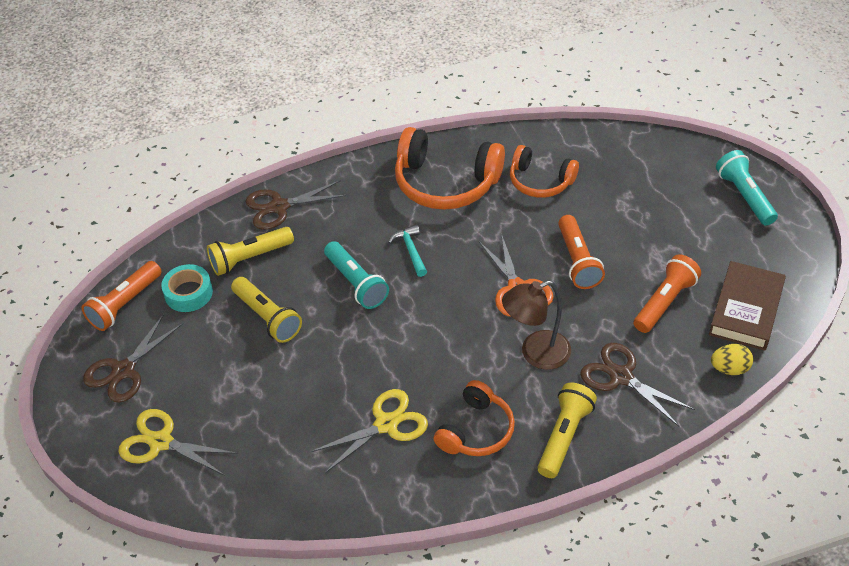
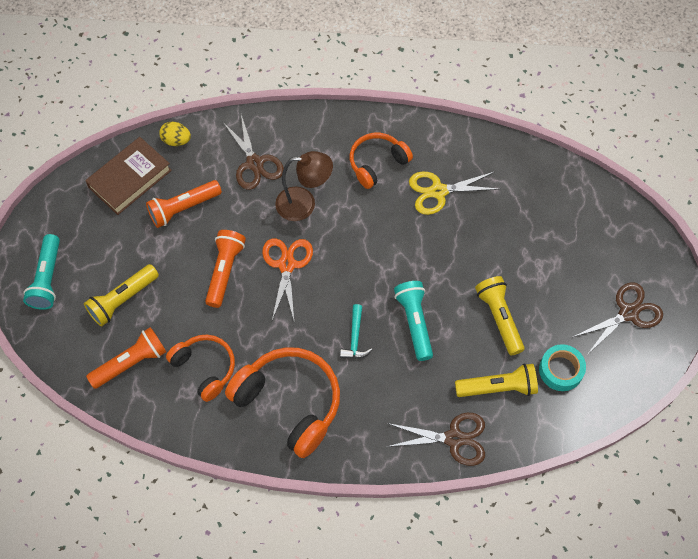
camera: 160 degrees left, 15 degrees up
orange flashlight [81,261,162,331] -> orange flashlight moved to [86,327,166,389]
yellow scissors [119,409,238,476] -> none
yellow flashlight [537,383,597,478] -> yellow flashlight moved to [84,264,159,327]

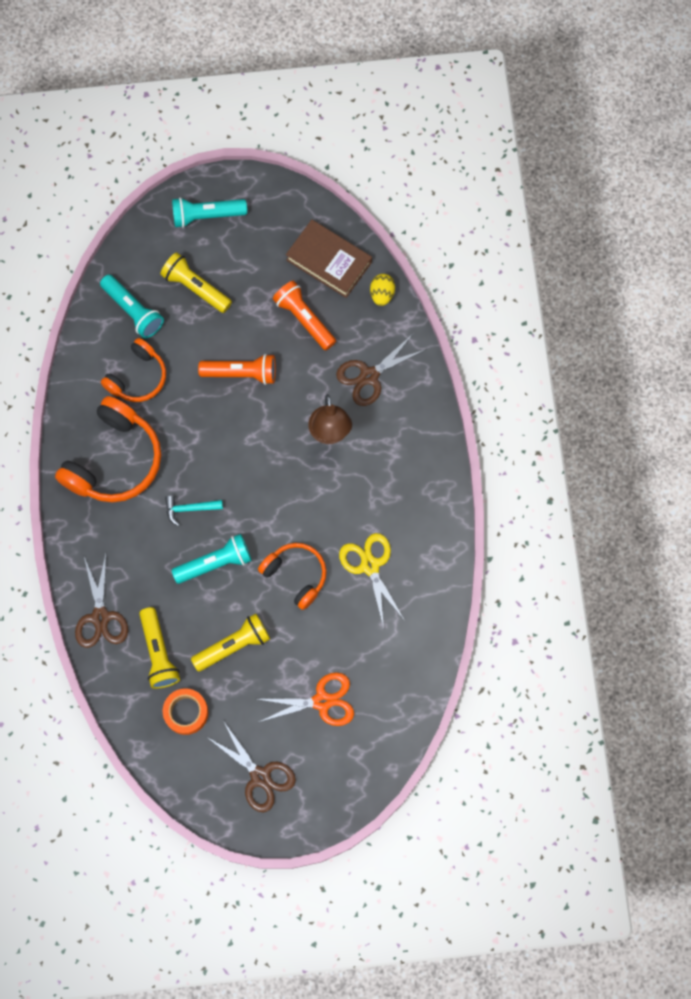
camera: 80 degrees right, 10 degrees up
orange flashlight [86,327,166,389] -> turquoise flashlight [100,275,164,338]
orange scissors [262,238,313,320] -> orange scissors moved to [257,672,354,726]
orange headphones [350,133,413,189] -> orange headphones moved to [258,543,327,610]
turquoise tape [539,344,586,391] -> orange tape [163,688,208,735]

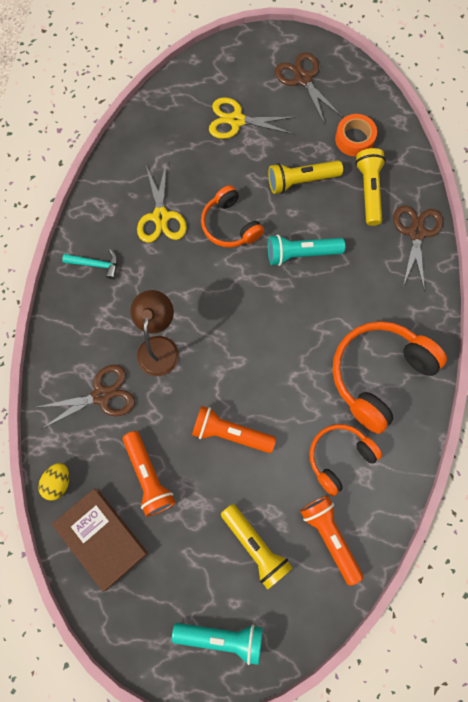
camera: 165 degrees left, 0 degrees up
turquoise flashlight [100,275,164,338] -> orange flashlight [300,496,363,586]
turquoise hammer [165,496,223,526] -> turquoise hammer moved to [62,249,118,279]
orange scissors [257,672,354,726] -> yellow scissors [209,97,295,139]

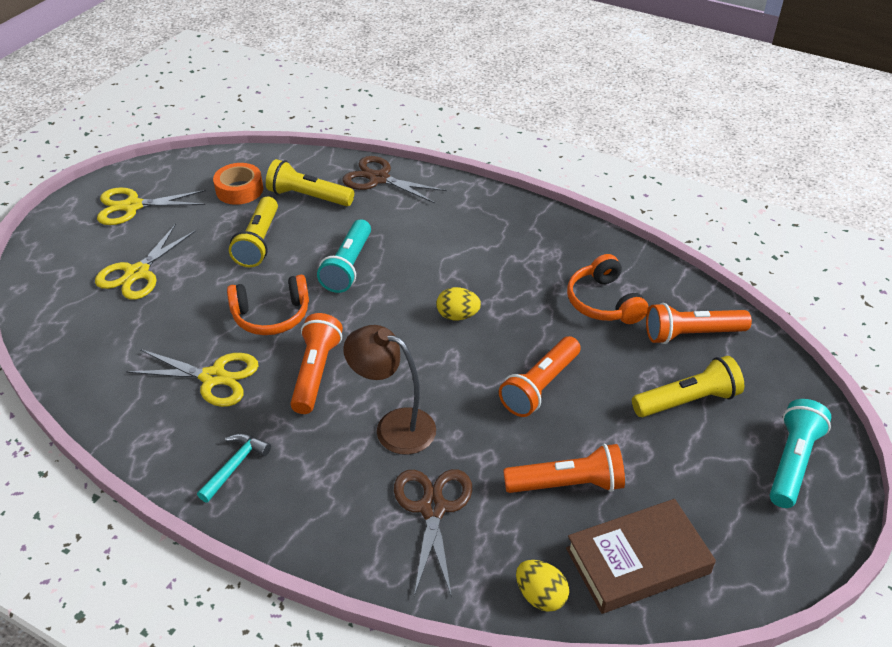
camera: 70 degrees left, 30 degrees down
brown scissors [275,52,342,125] -> yellow scissors [97,187,206,225]
orange headphones [333,321,447,434] -> none
none -> orange flashlight [290,313,343,414]
none -> yellow egg [436,287,481,320]

